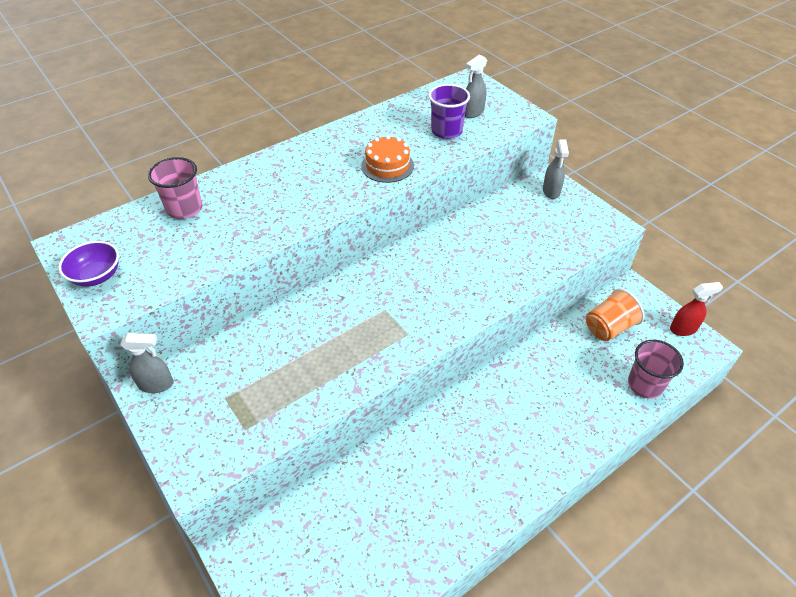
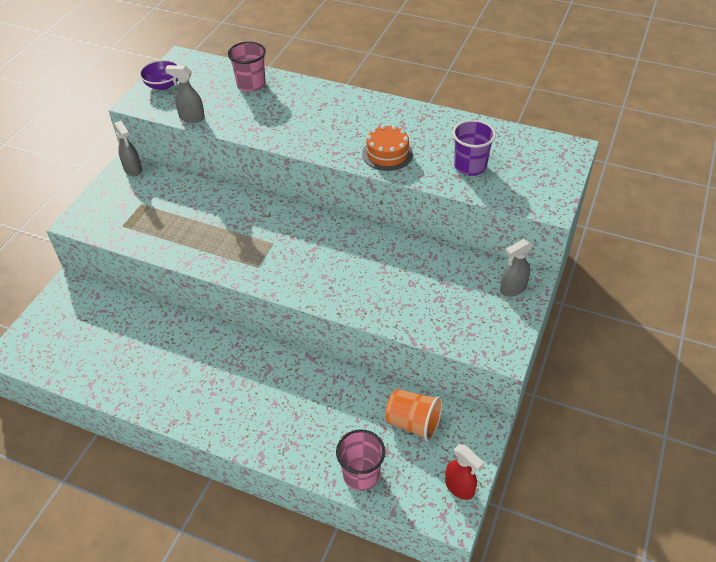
camera: 60 degrees right, 0 degrees up
grey spray bottle [465,54,487,118] -> grey spray bottle moved to [165,65,205,123]

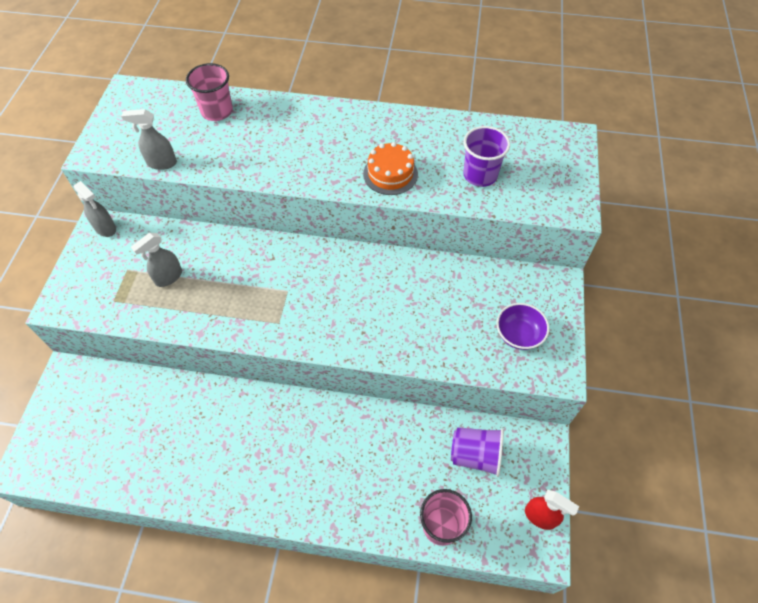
camera: 15 degrees left, 10 degrees up
purple bowl [139,60,180,90] -> purple bowl moved to [497,303,549,350]
orange cup [385,389,443,441] -> purple cup [451,427,504,477]
grey spray bottle [500,239,533,297] -> grey spray bottle moved to [131,233,182,287]

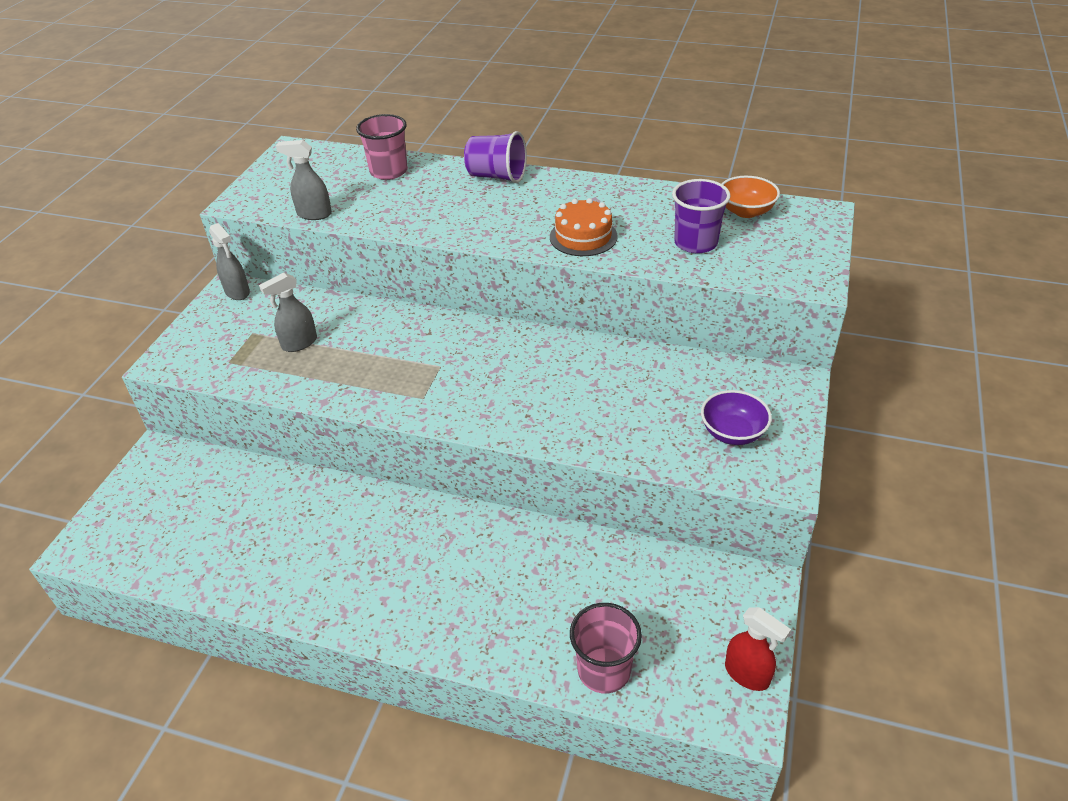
camera: 10 degrees right, 15 degrees down
purple cup [451,427,504,477] -> purple cup moved to [464,131,527,183]
none -> orange bowl [722,176,780,218]

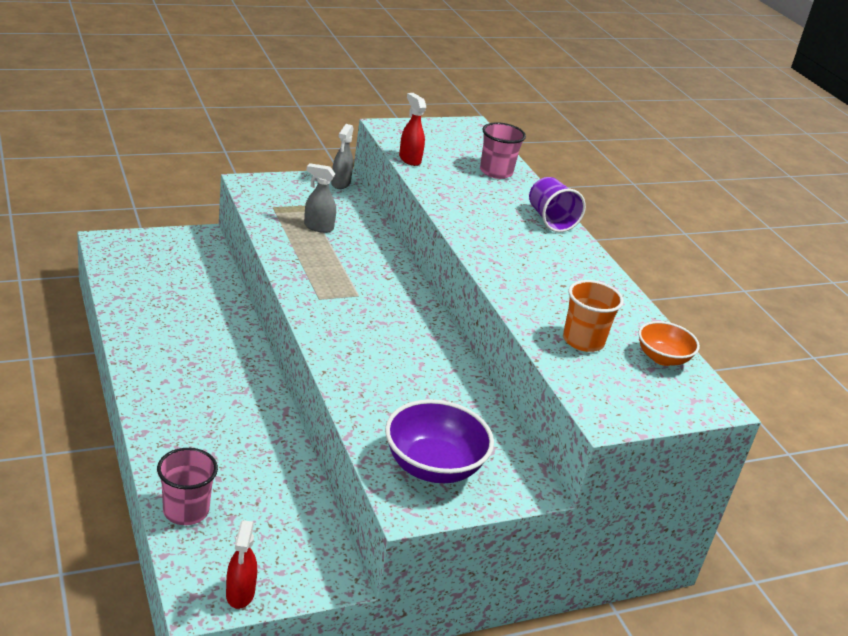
camera: 45 degrees right, 10 degrees down
grey spray bottle [276,140,332,220] -> red spray bottle [399,93,426,166]
orange cake [550,198,618,256] -> none
purple cup [672,179,731,253] -> orange cup [563,280,624,352]
purple bowl [701,390,772,445] -> purple bowl [385,399,494,483], size x1.65

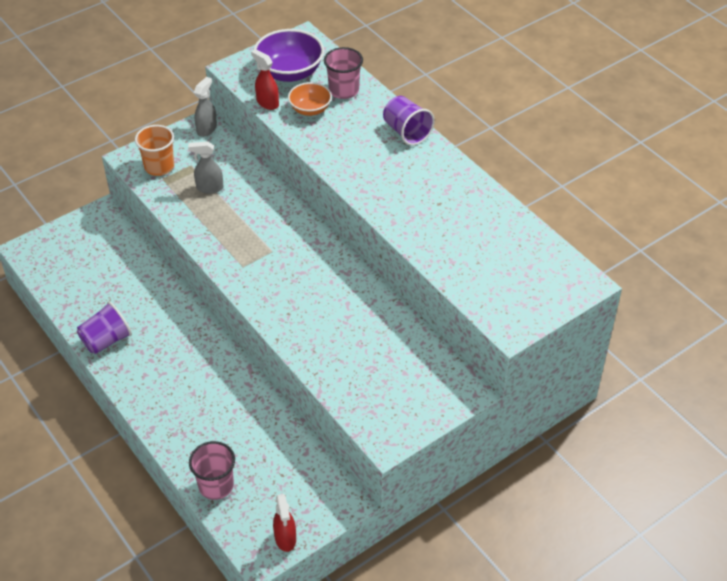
camera: 10 degrees left, 15 degrees up
grey spray bottle [331,124,354,189] -> grey spray bottle turned 150 degrees counterclockwise [194,77,217,137]
purple bowl [385,399,494,483] -> purple bowl moved to [254,29,324,82]
orange cup [563,280,624,352] -> orange cup moved to [135,125,174,176]
orange bowl [638,321,700,366] -> orange bowl moved to [288,82,332,116]
none -> purple cup [77,302,132,354]

